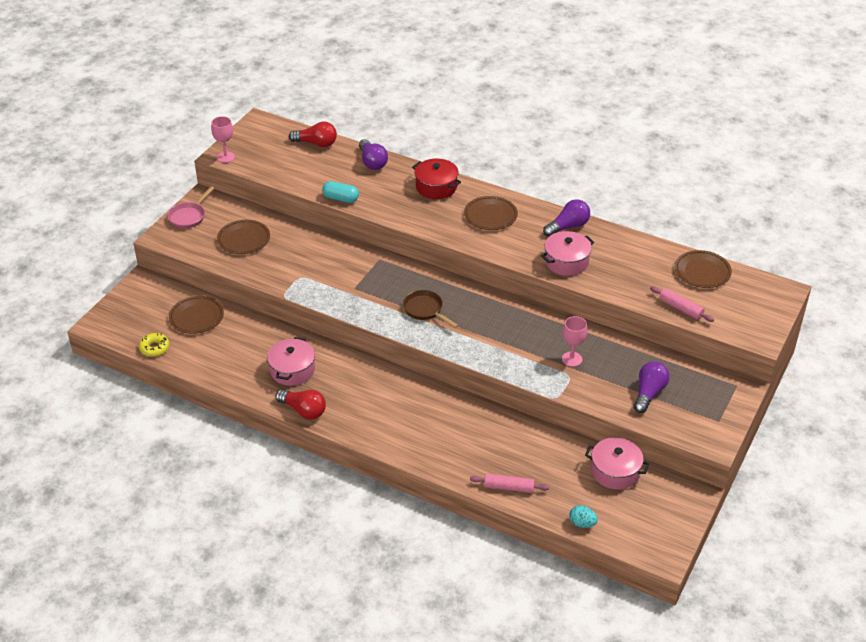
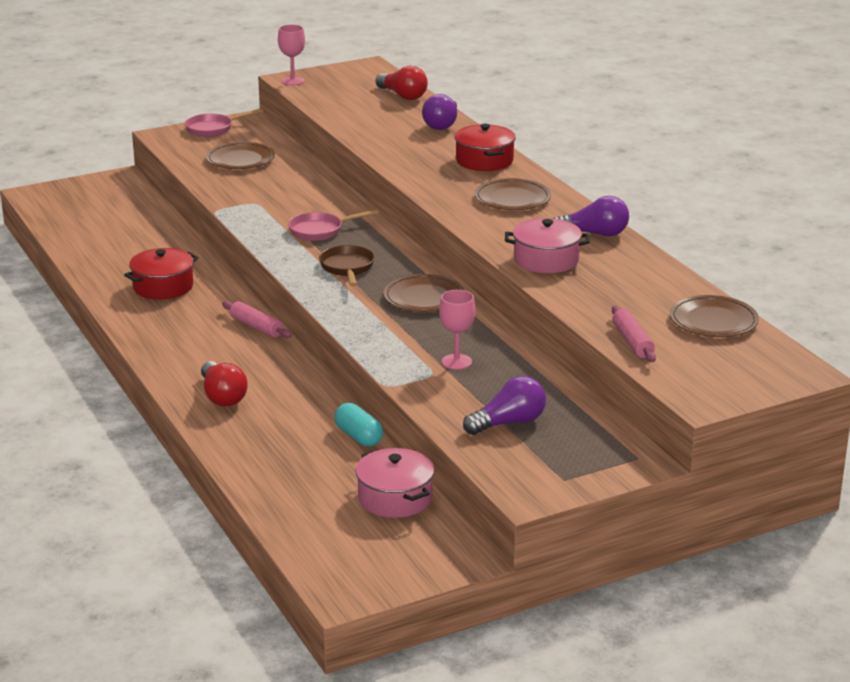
camera: 35 degrees right, 15 degrees down
yellow donut [139,333,169,357] -> none
brown plate [169,296,224,334] -> brown plate moved to [383,274,464,312]
pink pot [267,337,315,386] -> red pot [124,248,198,300]
red light bulb [276,389,326,420] -> red light bulb moved to [201,361,248,407]
turquoise capsule [322,181,359,203] -> turquoise capsule moved to [334,403,383,446]
pink rolling pin [470,473,549,493] -> pink rolling pin moved to [222,301,292,338]
turquoise egg [569,505,598,528] -> none
none -> pink pan [288,209,379,241]

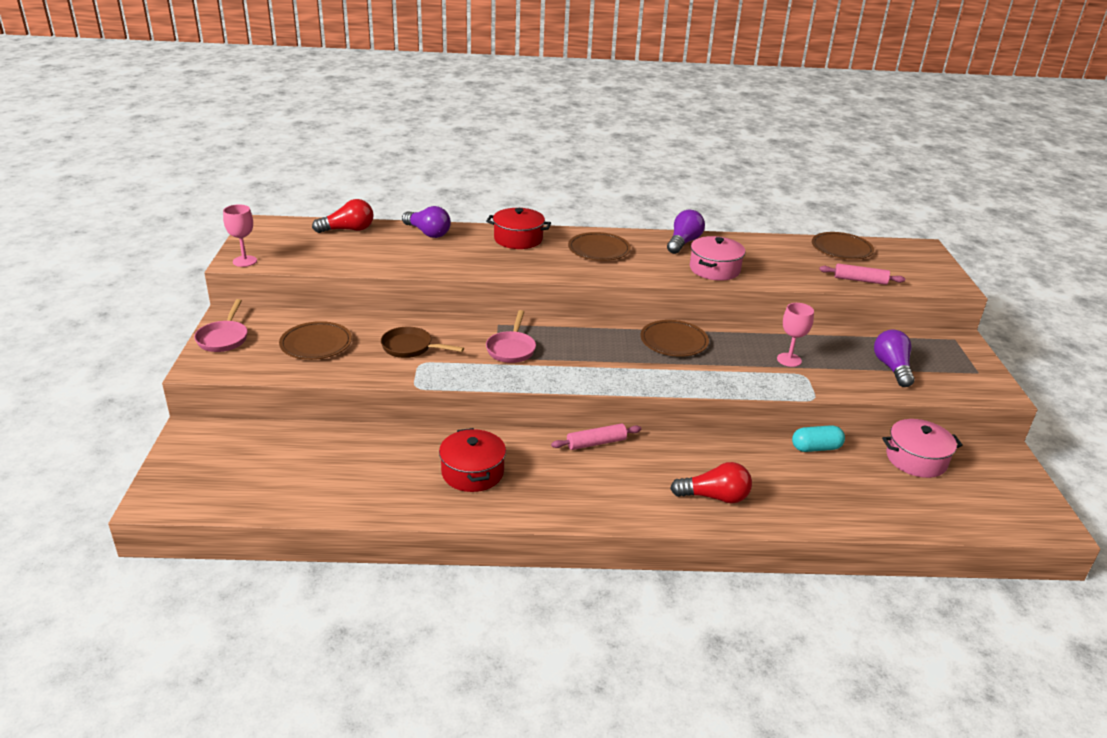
camera: 65 degrees left, 5 degrees up
brown pan [319,245,375,286] -> brown pan moved to [381,327,464,358]

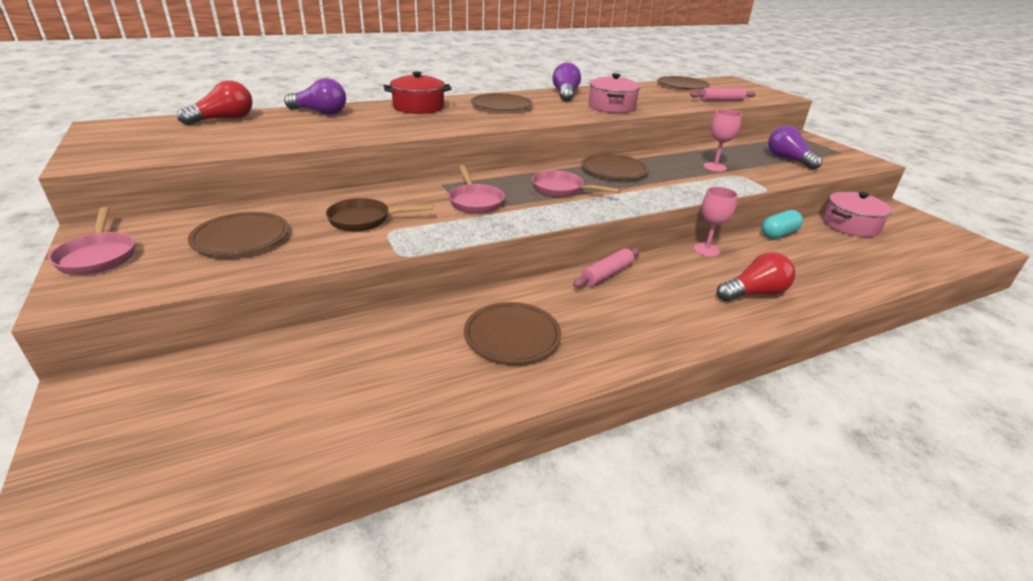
camera: 25 degrees left, 0 degrees up
pink goblet [223,204,257,267] -> pink goblet moved to [693,187,738,257]
red pot [439,428,506,492] -> brown plate [464,302,561,363]
none -> pink pan [532,170,620,197]

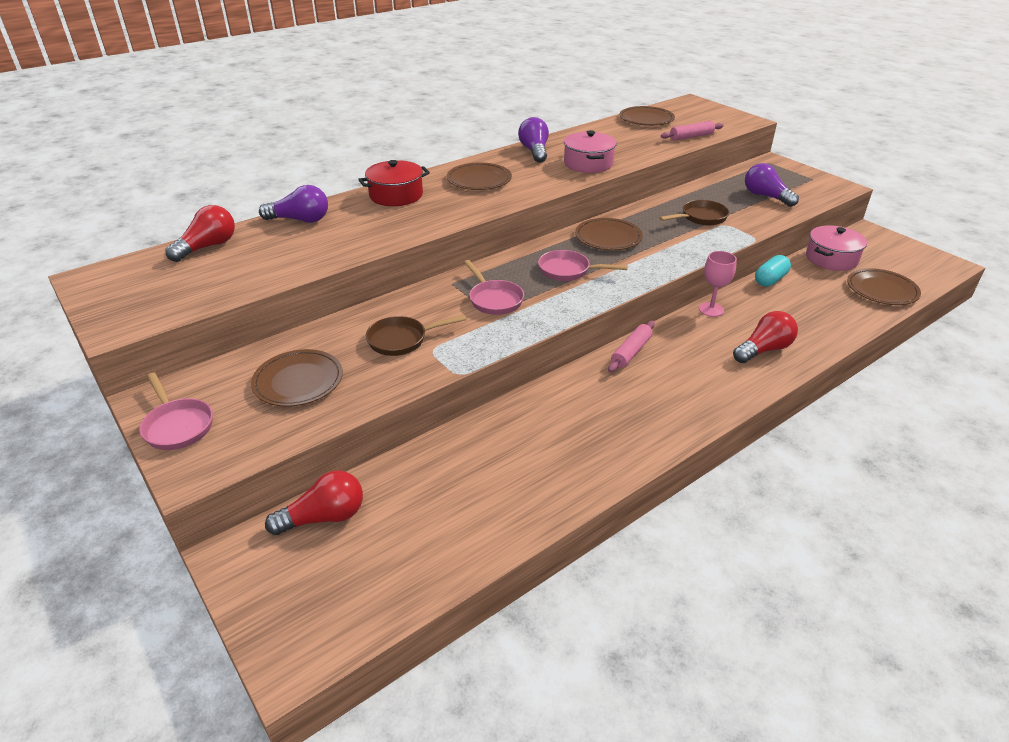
camera: 10 degrees left, 5 degrees up
brown plate [464,302,561,363] -> brown plate moved to [847,268,921,305]
pink goblet [703,109,742,172] -> brown pan [659,200,729,225]
none -> red light bulb [265,470,363,535]

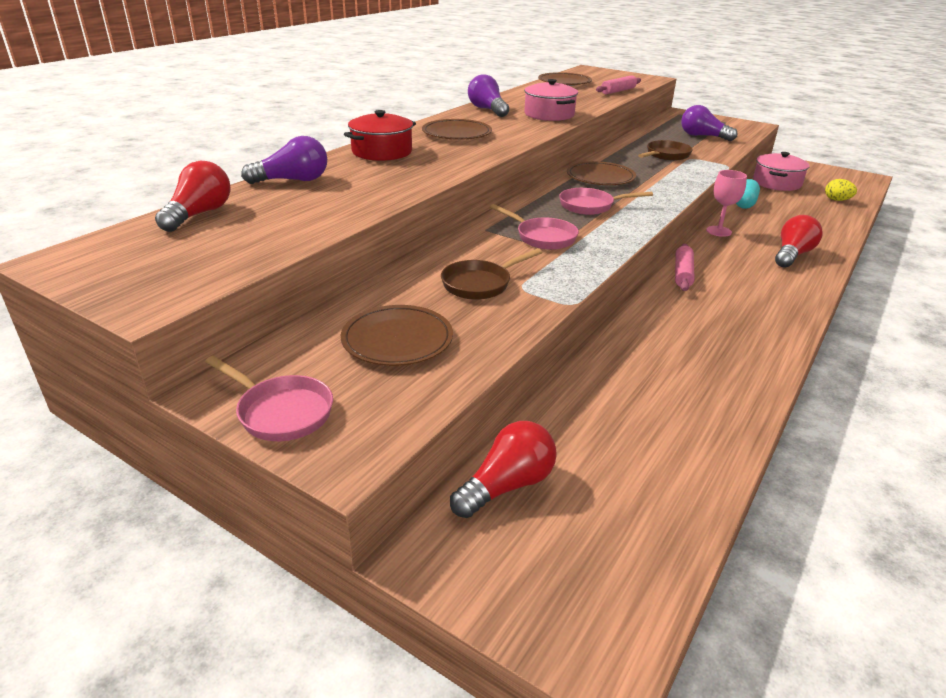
camera: 20 degrees left, 5 degrees down
brown plate [847,268,921,305] -> yellow egg [825,179,857,201]

